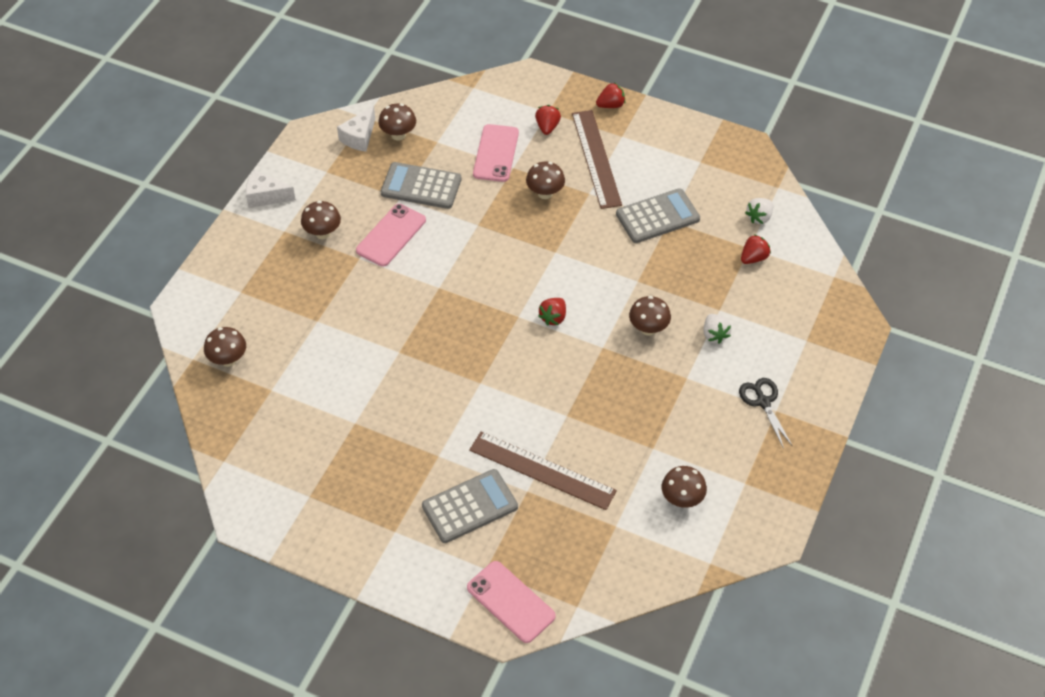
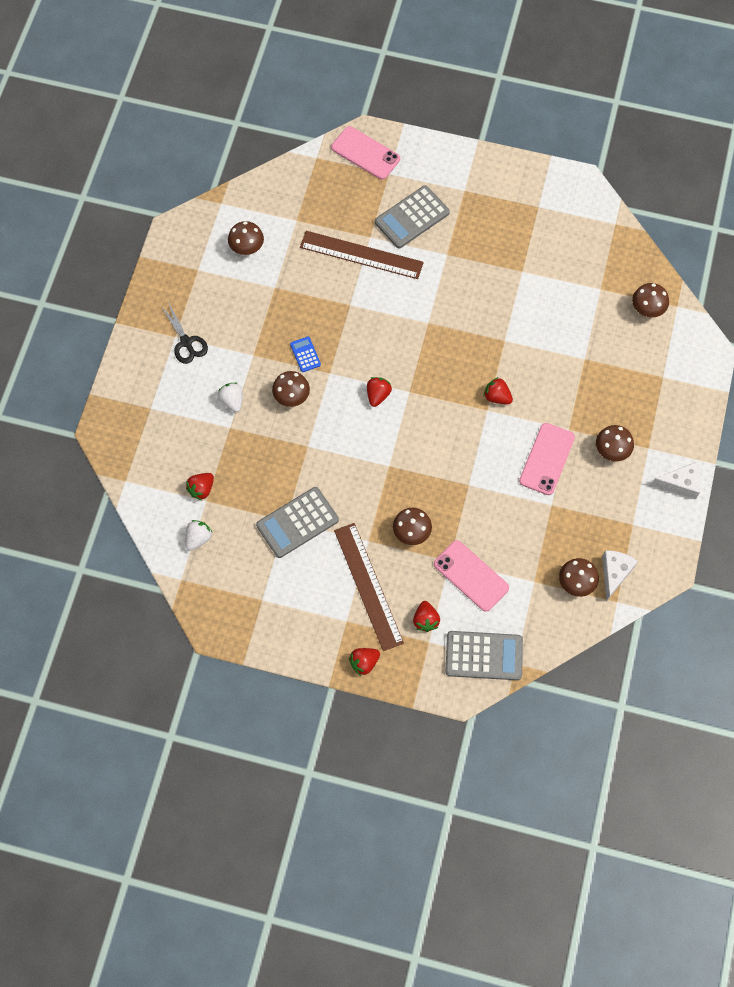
camera: 170 degrees right, 15 degrees up
grey calculator [380,162,461,209] -> grey calculator moved to [445,631,523,680]
pink phone [473,124,519,182] -> pink phone turned 45 degrees counterclockwise [434,540,509,612]
none -> blue calculator [290,337,321,372]
none -> red strawberry [484,377,513,404]

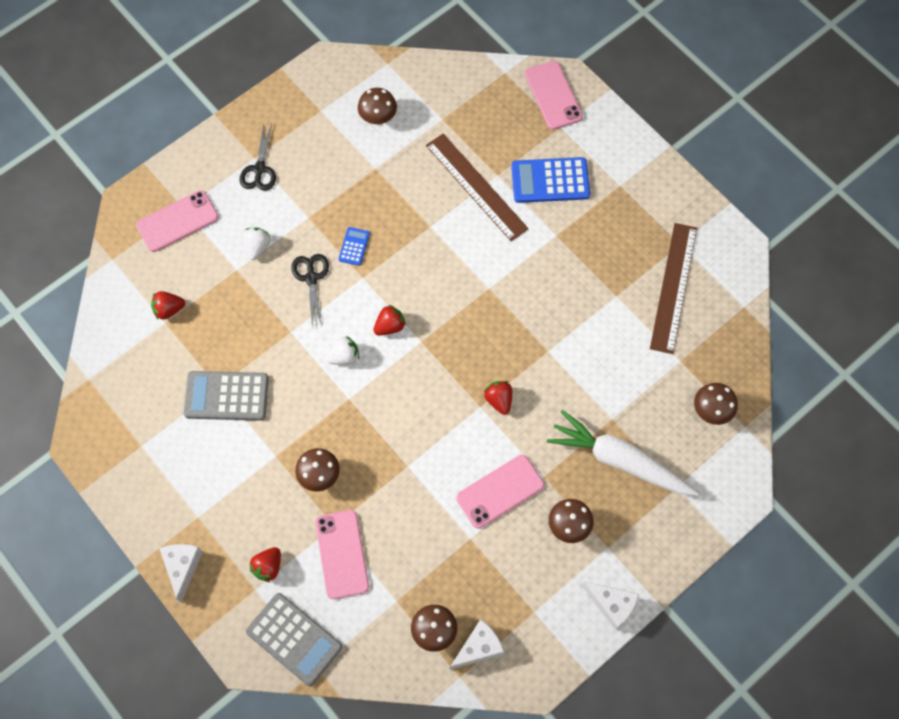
camera: 35 degrees right, 0 degrees up
white strawberry [186,520,213,550] -> white strawberry moved to [326,336,359,365]
brown mushroom [272,371,310,407] -> black scissors [291,254,329,328]
brown ruler [334,523,404,651] -> brown ruler moved to [650,223,697,354]
red strawberry [349,648,380,676] -> white cheese [159,544,203,602]
grey calculator [375,185,450,248] -> blue calculator [511,157,590,203]
none -> pink phone [136,190,219,252]
none -> white carrot [547,410,699,496]

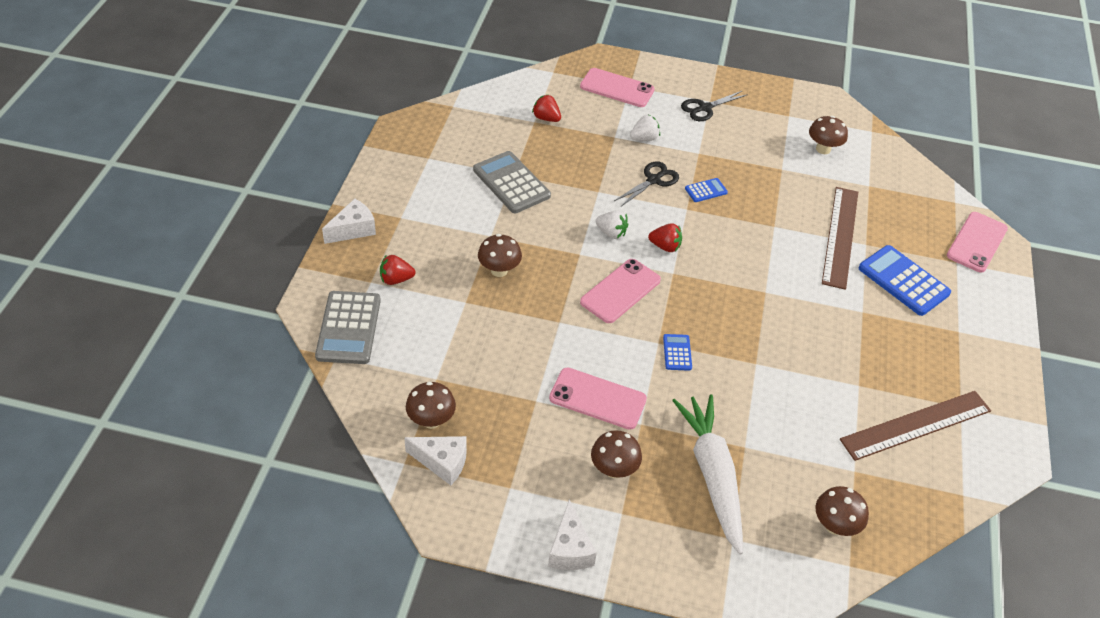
camera: 50 degrees right, 20 degrees down
pink phone [315,510,369,599] -> pink phone moved to [580,259,661,323]
red strawberry [484,381,512,415] -> blue calculator [663,334,692,371]

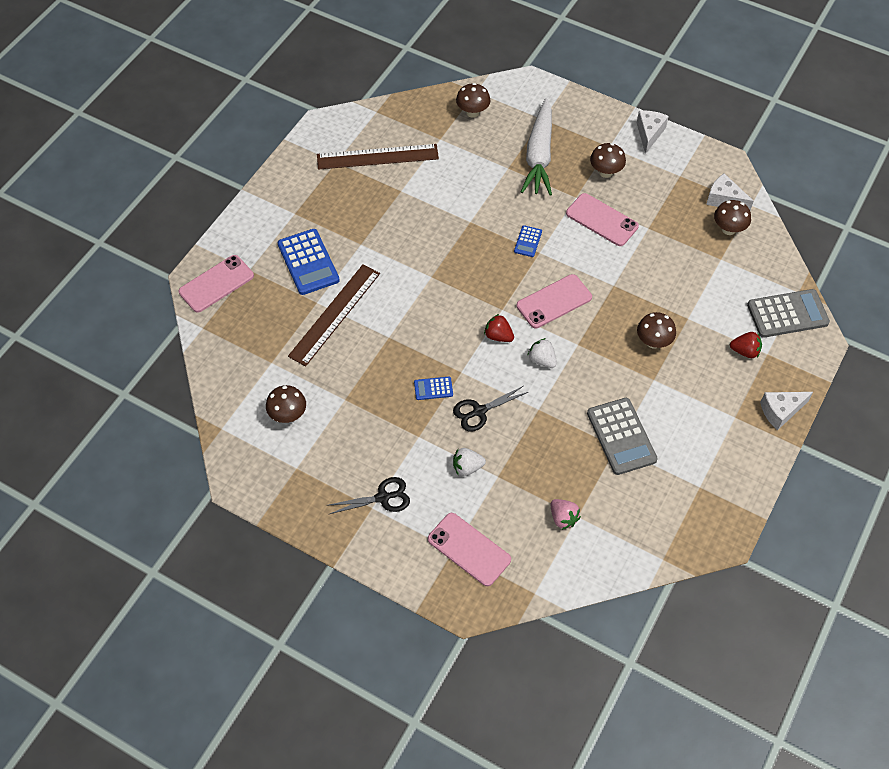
camera: 160 degrees left, 10 degrees up
grey calculator [315,291,381,364] -> grey calculator turned 60 degrees clockwise [747,289,830,338]
red strawberry [532,94,561,122] -> pink strawberry [551,499,581,530]

